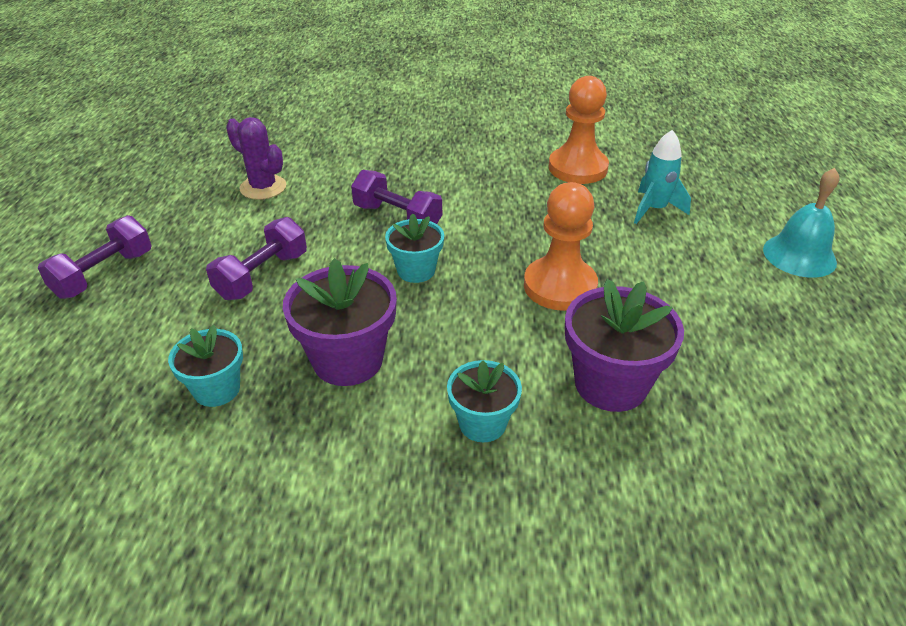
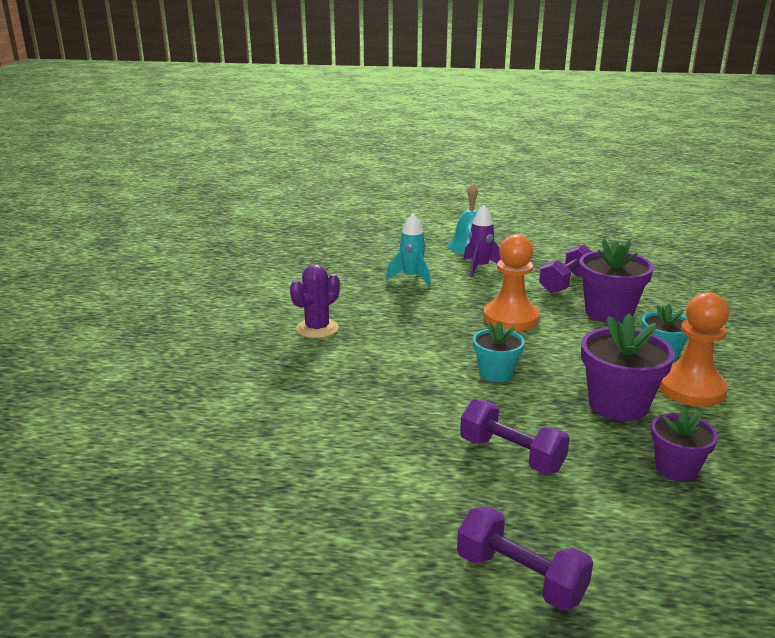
camera: 85 degrees left, 15 degrees down
turquoise flower pot [168,325,243,407] -> purple flower pot [651,407,718,482]
purple cactus [226,117,286,200] -> purple cactus moved to [290,264,340,338]
purple dumbbell [351,170,442,224] -> purple dumbbell moved to [539,245,592,293]
orange pawn [549,76,609,184] -> orange pawn moved to [659,292,729,407]
none -> purple rocket [463,205,501,277]

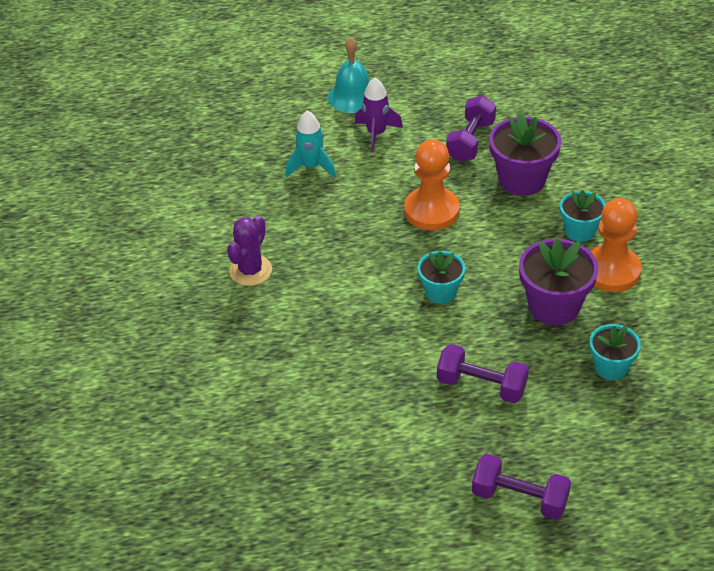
camera: 15 degrees left, 20 degrees up
purple flower pot [651,407,718,482] -> turquoise flower pot [590,324,641,380]

